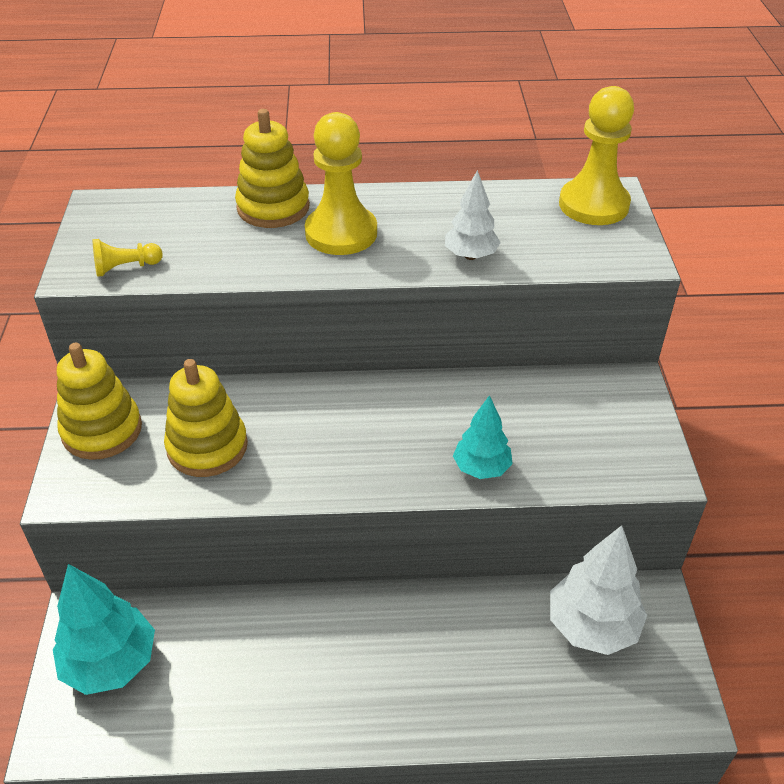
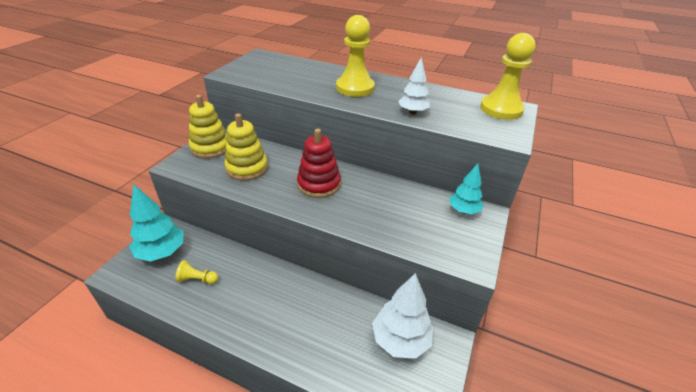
camera: 25 degrees right, 5 degrees down
yellow pawn [92,239,163,277] -> yellow pawn moved to [175,260,218,284]
yellow stacking toy [235,109,310,228] -> none
turquoise tree [453,395,513,479] -> turquoise tree moved to [449,164,484,214]
none -> red stacking toy [297,129,341,198]

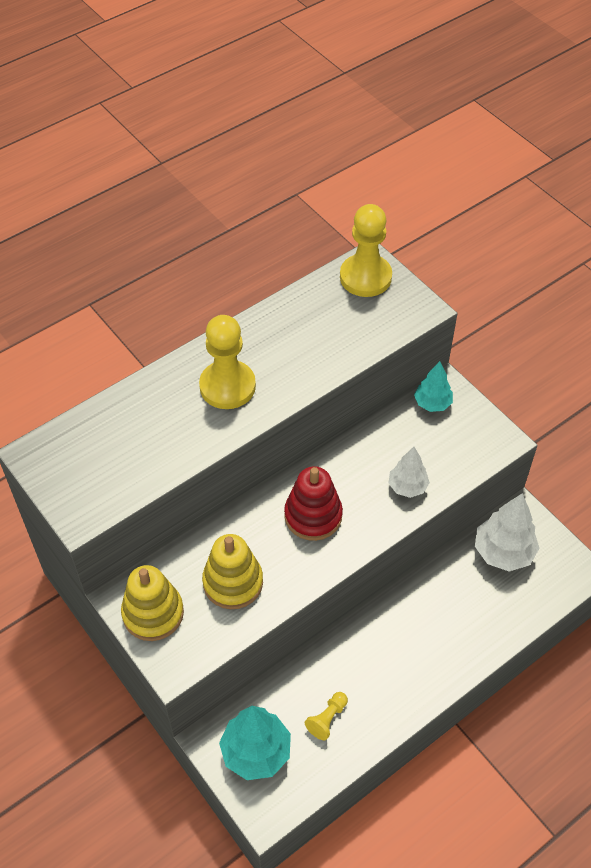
camera: 60 degrees left, 15 degrees up
white tree [398,57,430,114] -> white tree moved to [389,447,430,498]

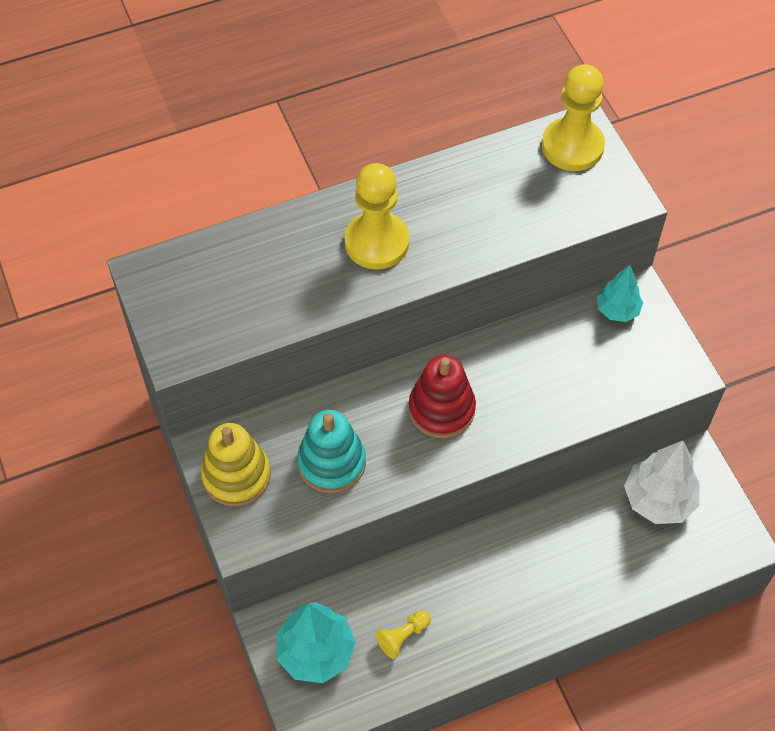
camera: 15 degrees right, 5 degrees up
yellow stacking toy [202,534,263,609] -> turquoise stacking toy [297,410,366,493]
white tree [389,447,430,498] -> none

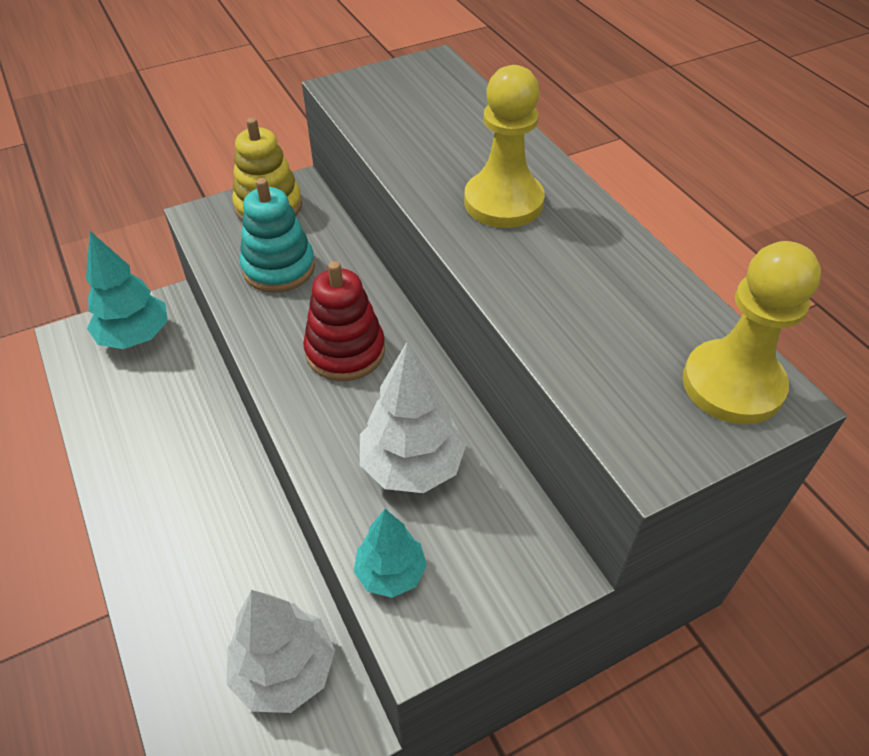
camera: 85 degrees right, 10 degrees down
yellow pawn [375,610,431,659] -> none
turquoise tree [597,265,643,322] -> turquoise tree moved to [354,509,427,598]
none -> white tree [360,341,467,493]

